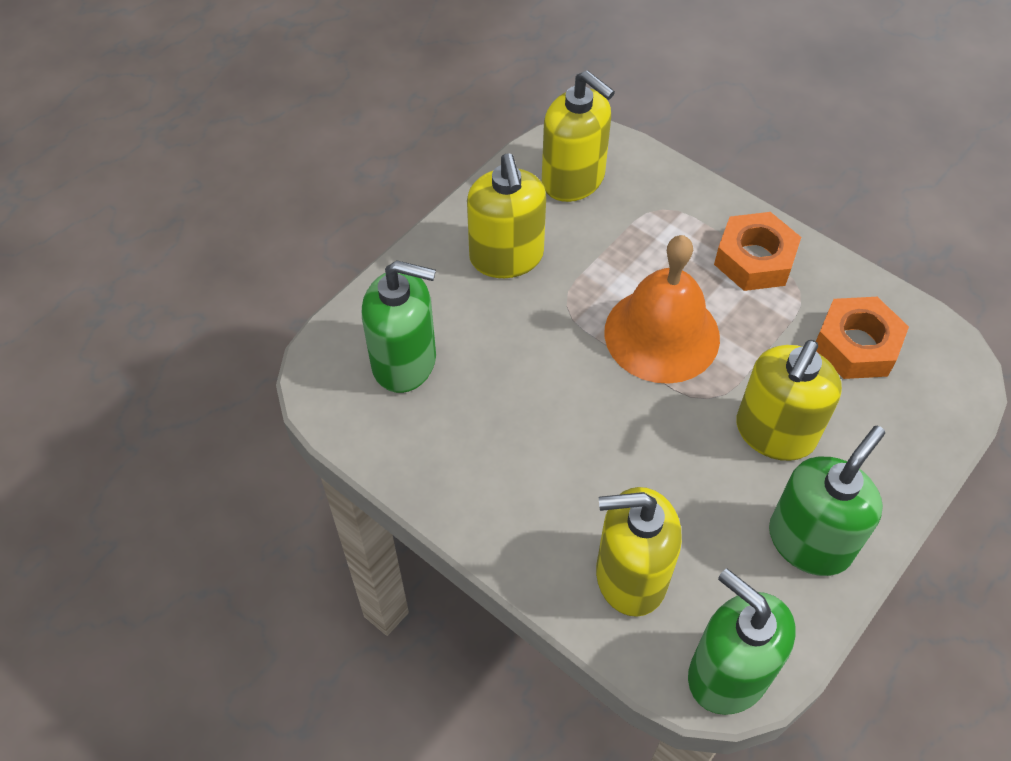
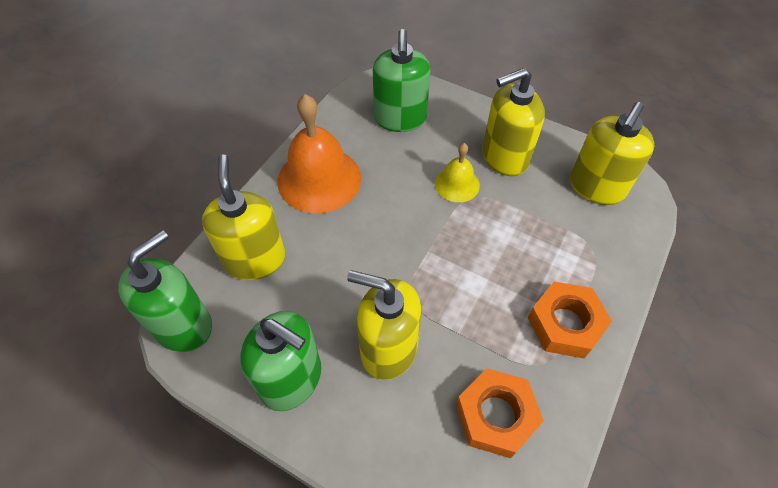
camera: 80 degrees right, 0 degrees up
orange bell [604,235,720,384] -> orange bell moved to [278,94,361,214]
none -> yellow bell [435,143,480,202]

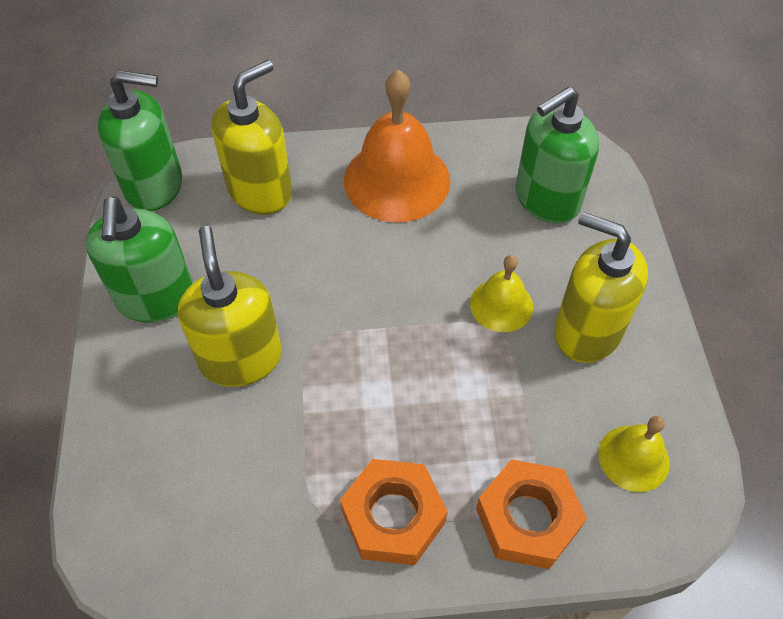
camera: 55 degrees right, 0 degrees up
orange nut [456,368,544,458] -> orange nut moved to [476,459,587,569]
yellow soap dispenser [570,102,655,205] -> yellow bell [598,416,670,492]

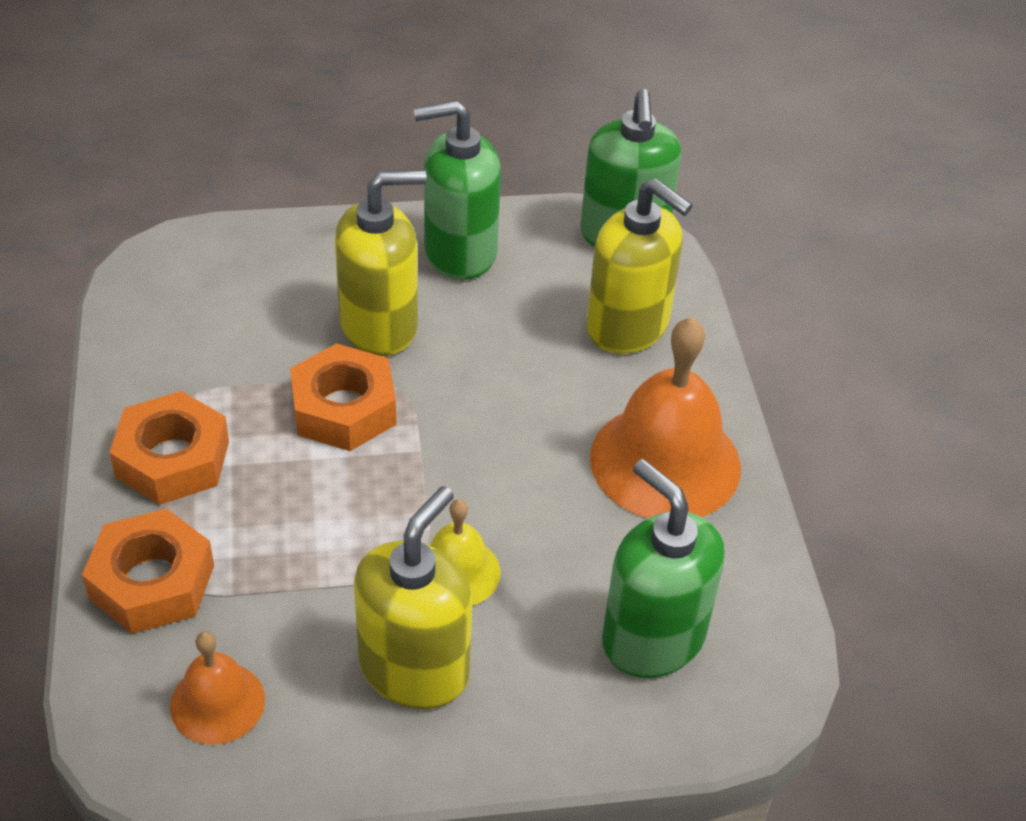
camera: 85 degrees right, 10 degrees down
yellow bell [598,416,670,492] -> orange bell [170,631,265,745]
none -> orange nut [290,343,396,451]

